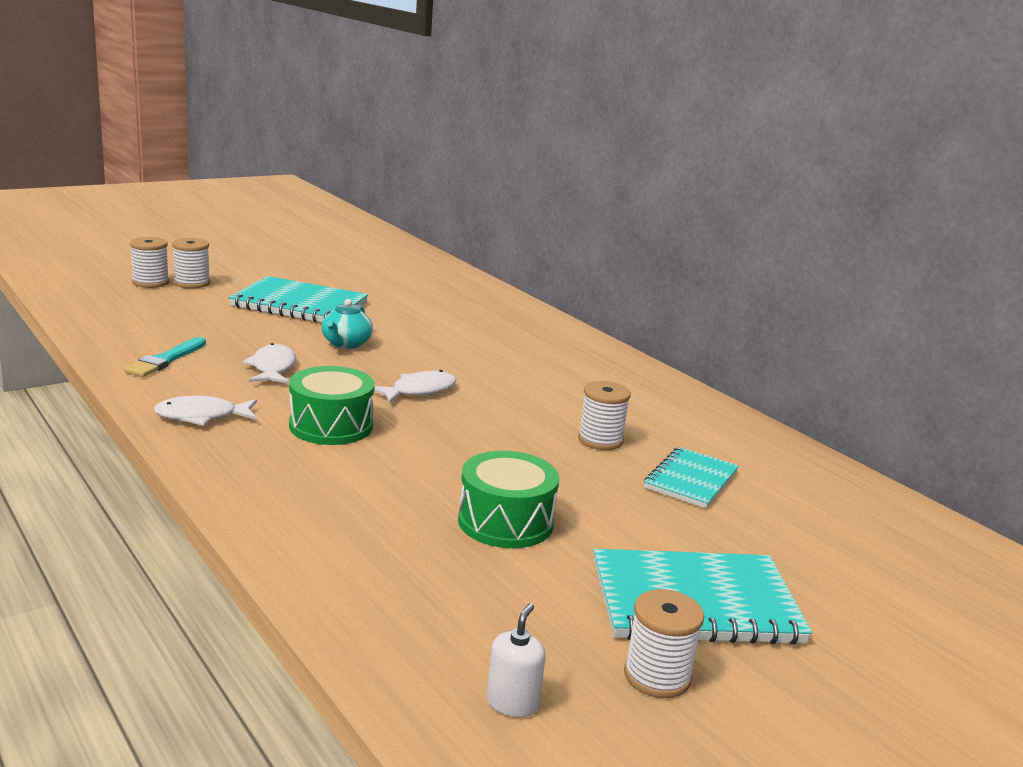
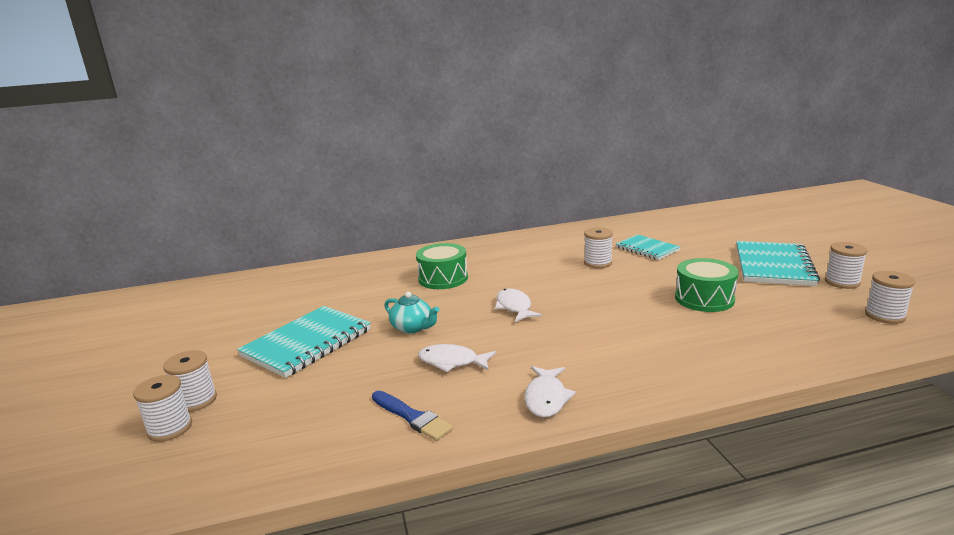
camera: 65 degrees left, 0 degrees up
turquoise brush [124,337,206,377] -> blue brush [372,391,453,441]
green drum [289,366,375,445] -> green drum moved to [416,243,468,289]
white soap dispenser [487,603,546,717] -> white spool [865,271,915,324]

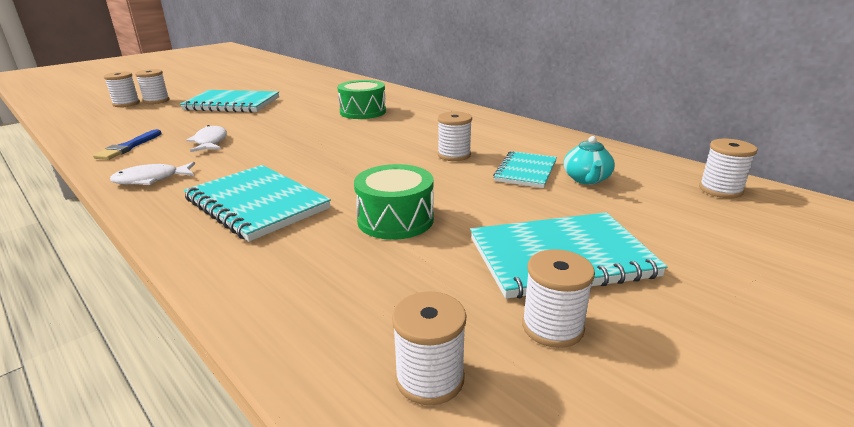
camera: 60 degrees right, 5 degrees up
turquoise teapot [384,292,439,333] -> turquoise teapot moved to [564,136,615,185]
white fish [495,288,542,322] -> none
none -> turquoise notebook [184,165,331,242]
none -> white spool [699,139,757,198]

